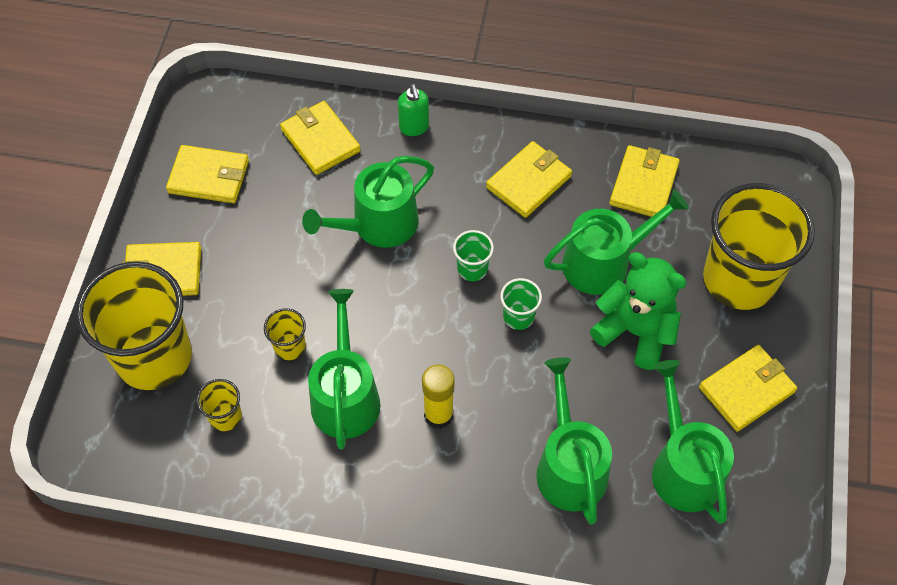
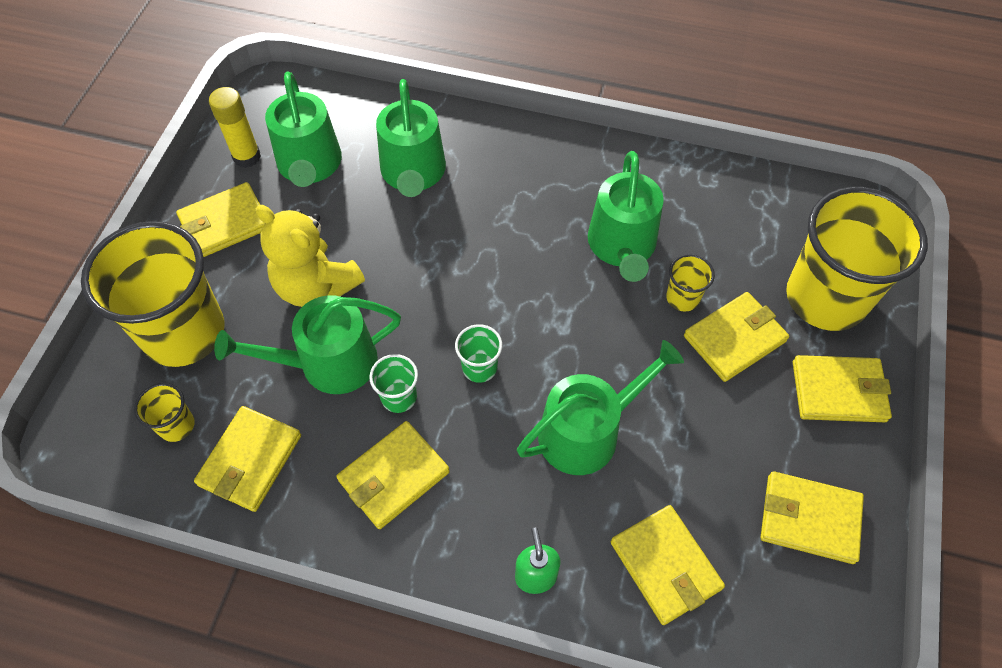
camera: 175 degrees left, 0 degrees up
yellow cup [196,379,242,431] -> yellow cup moved to [134,383,195,442]
yellow glue stick [422,364,455,429] -> yellow glue stick moved to [209,87,261,168]
green cup [500,278,542,330] -> green cup moved to [369,354,418,413]
green teddy bear [590,252,687,370] -> yellow teddy bear [256,205,365,307]
none -> yellow wallet [684,292,789,382]

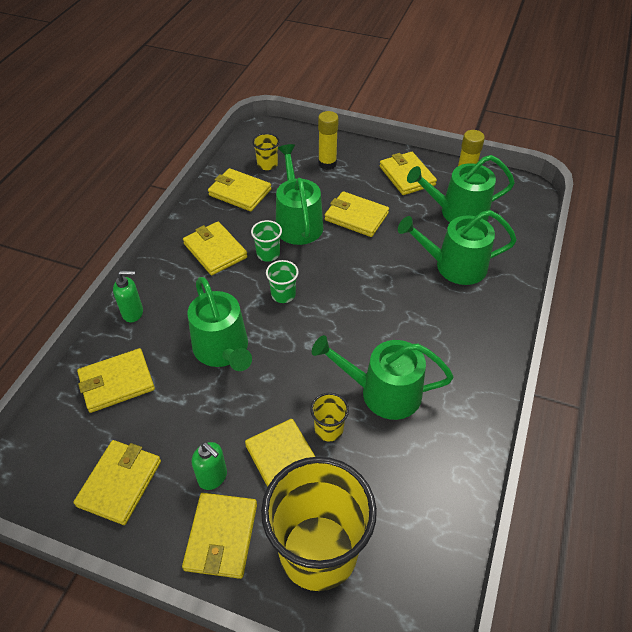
camera: 95 degrees right, 10 degrees down
yellow cup [81,221,225,367] -> yellow glue stick [318,111,339,170]
yellow teddy bear [256,205,365,307] -> yellow wallet [325,191,389,237]
none -> green soap dispenser [192,442,227,490]

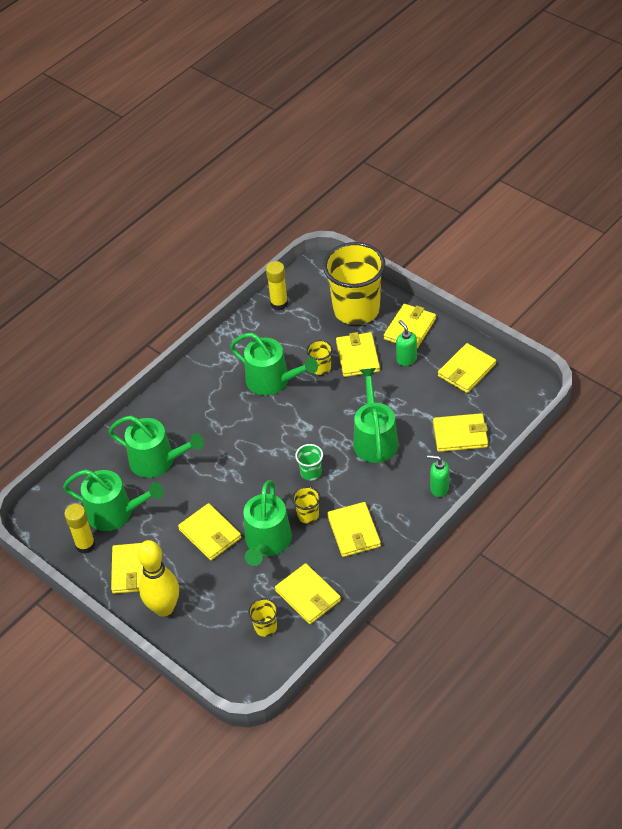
camera: 155 degrees left, 0 degrees up
green cup [251,220,282,262] -> yellow cup [292,486,321,524]
yellow glue stick [318,111,339,170] -> yellow glue stick moved to [266,261,288,311]
none -> yellow bowling pin [137,540,179,617]

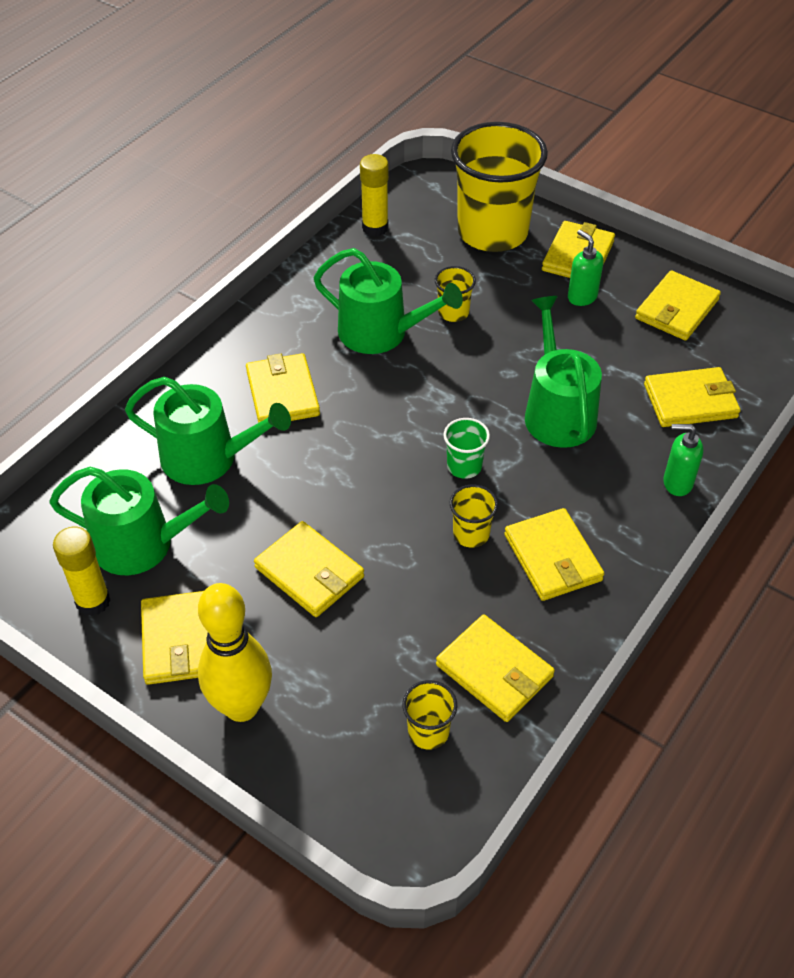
camera: 10 degrees left, 0 degrees up
green watering can [243,480,292,566] -> none
yellow wallet [336,332,380,377] -> yellow wallet moved to [246,353,320,423]

